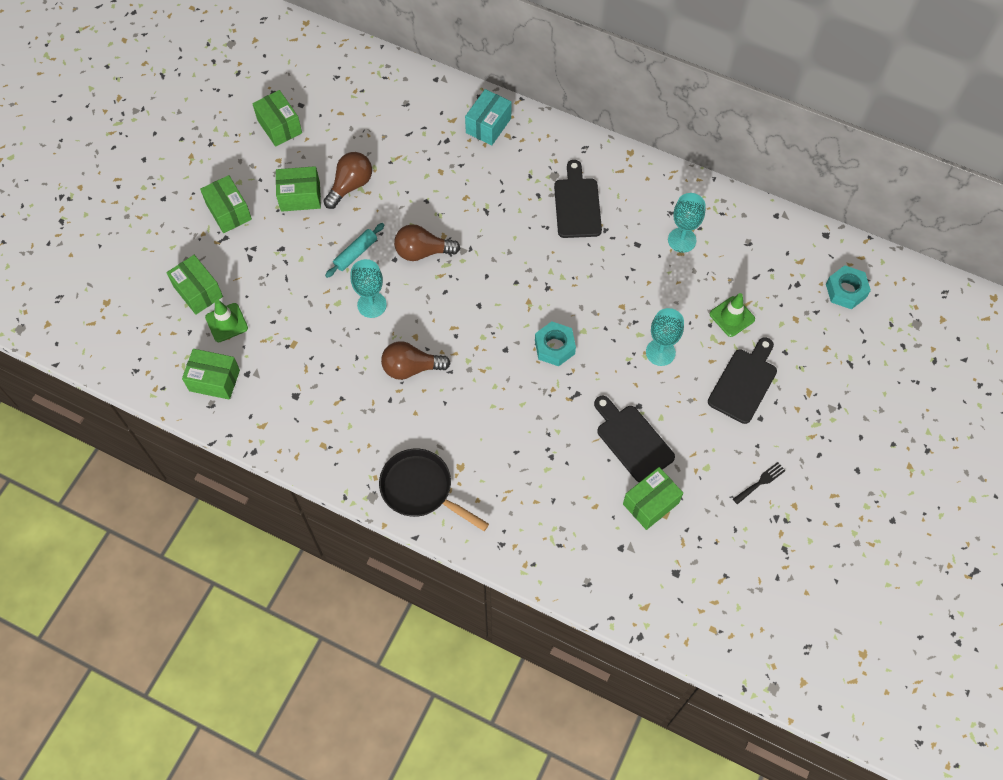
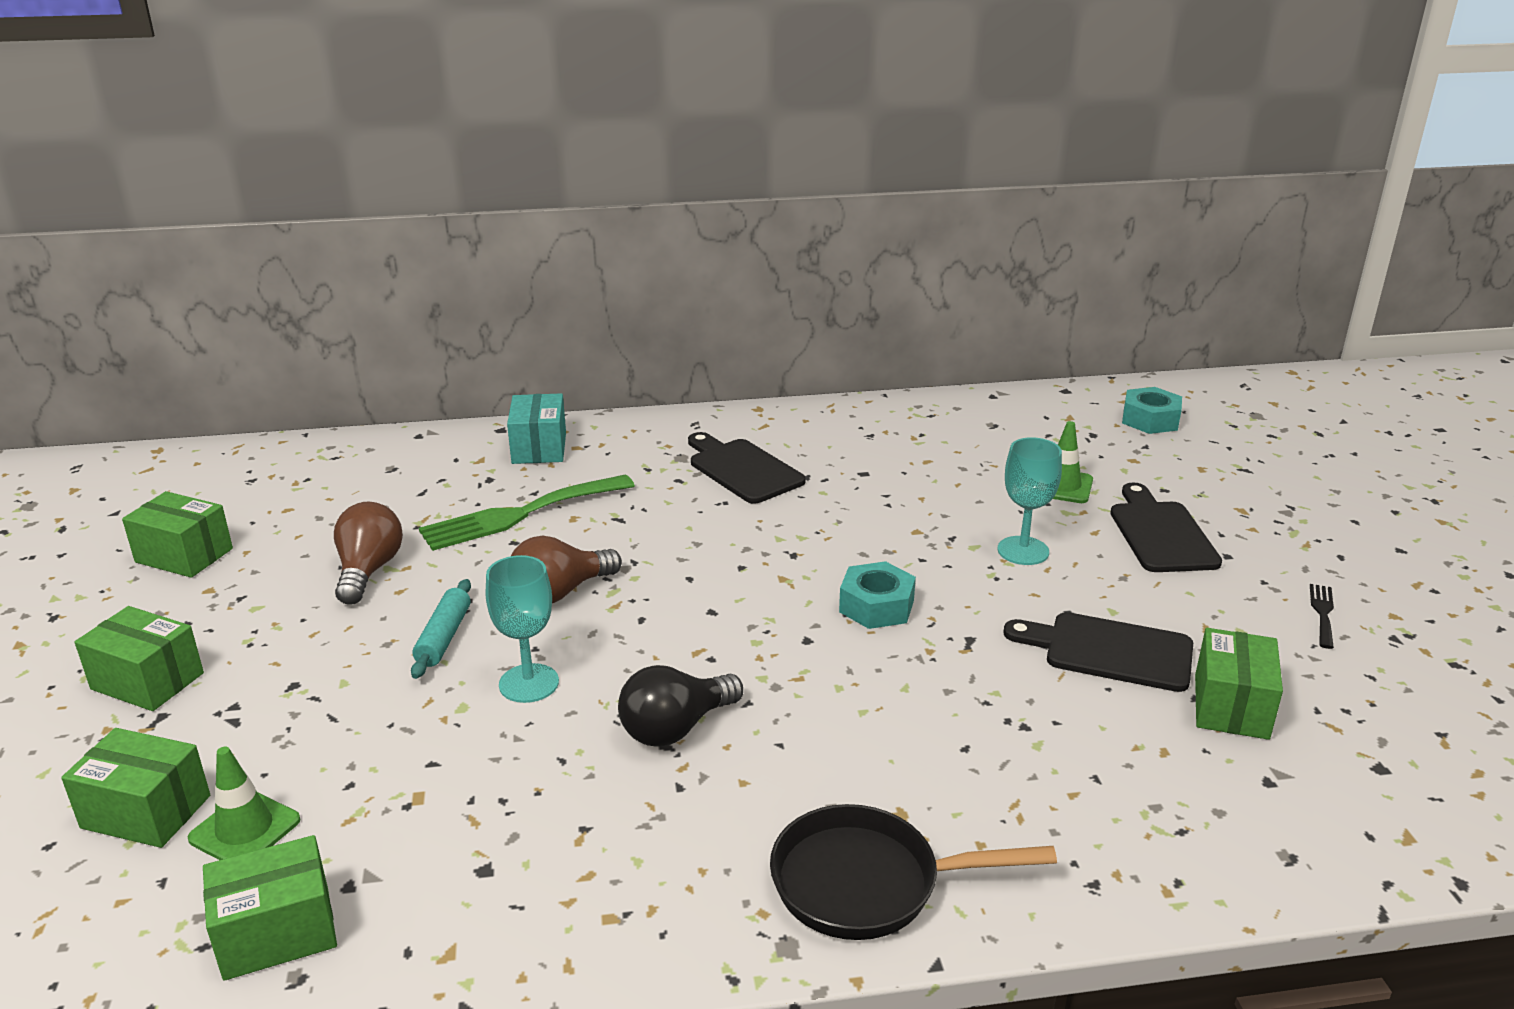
camera: 35 degrees left, 35 degrees down
green box [276,166,321,212] -> none
brown light bulb [381,341,451,380] -> black light bulb [618,665,743,747]
turquoise goblet [668,193,706,253] -> none
none -> green fork [419,474,635,551]

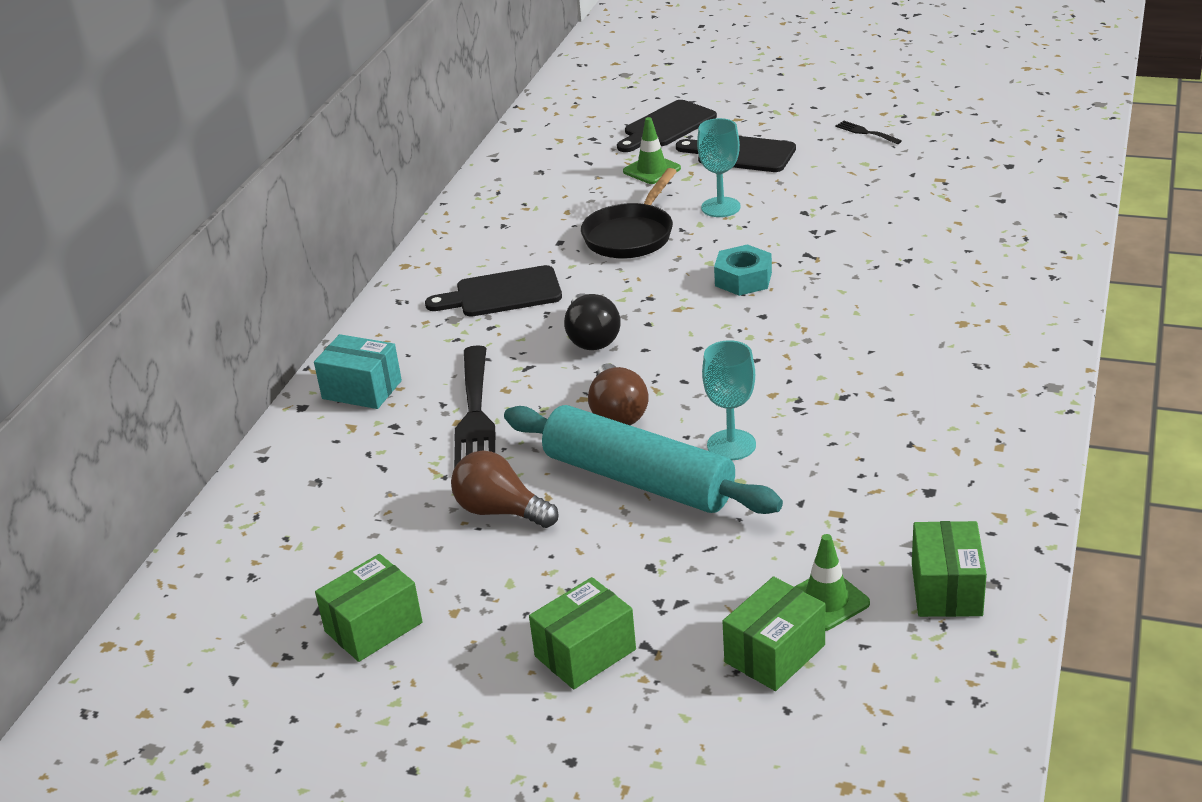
camera: 60 degrees left, 5 degrees up
turquoise rolling pin [411,579,471,679] -> turquoise rolling pin [504,405,783,514], size x2.25
green fork [419,474,635,551] -> black fork [454,345,495,468]
black light bulb [618,665,743,747] -> black light bulb moved to [564,293,621,350]
black pan [770,804,1057,940] -> black pan moved to [581,168,677,259]
black cutting board [1004,612,1193,692] -> black cutting board moved to [617,100,717,152]
turquoise nut [1122,387,1182,434] -> none
green box [1195,628,1283,740] -> none

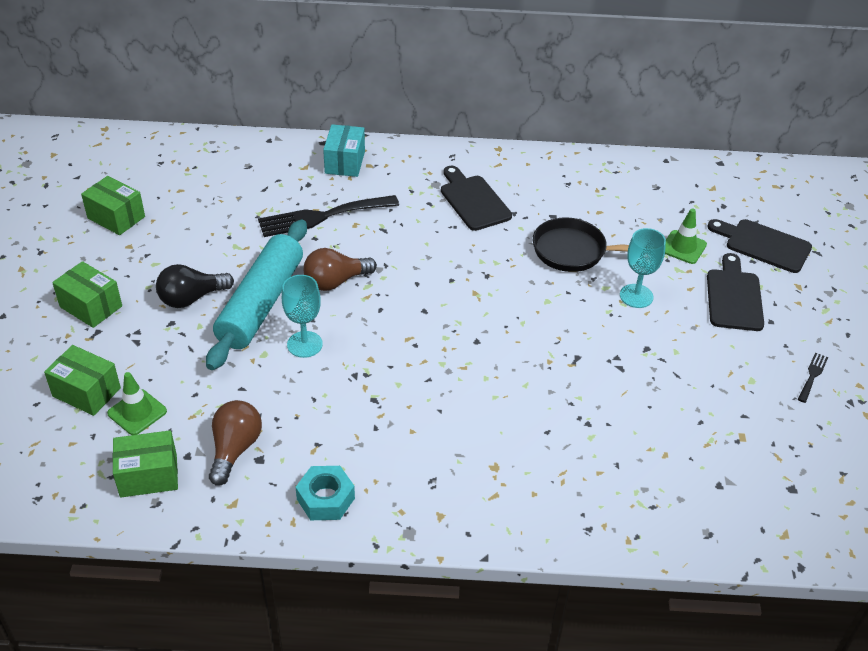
camera: 70 degrees right, 10 degrees up
brown light bulb [451,450,559,528] -> brown light bulb moved to [209,400,262,486]
black light bulb [564,293,621,350] -> black light bulb moved to [156,264,234,308]
turquoise nut [714,244,772,296] -> turquoise nut moved to [296,466,355,520]

